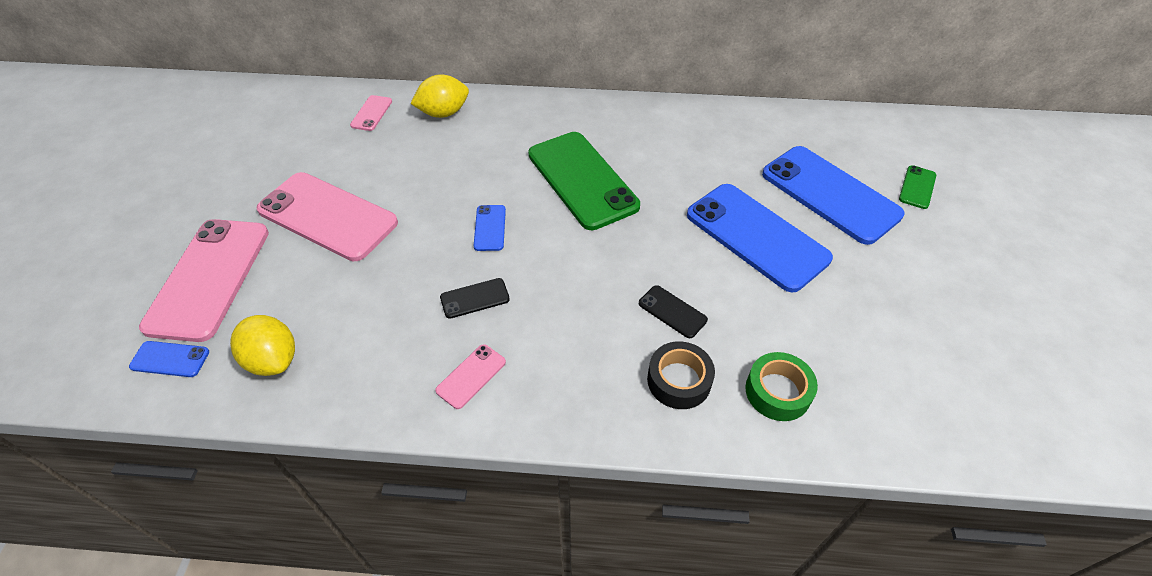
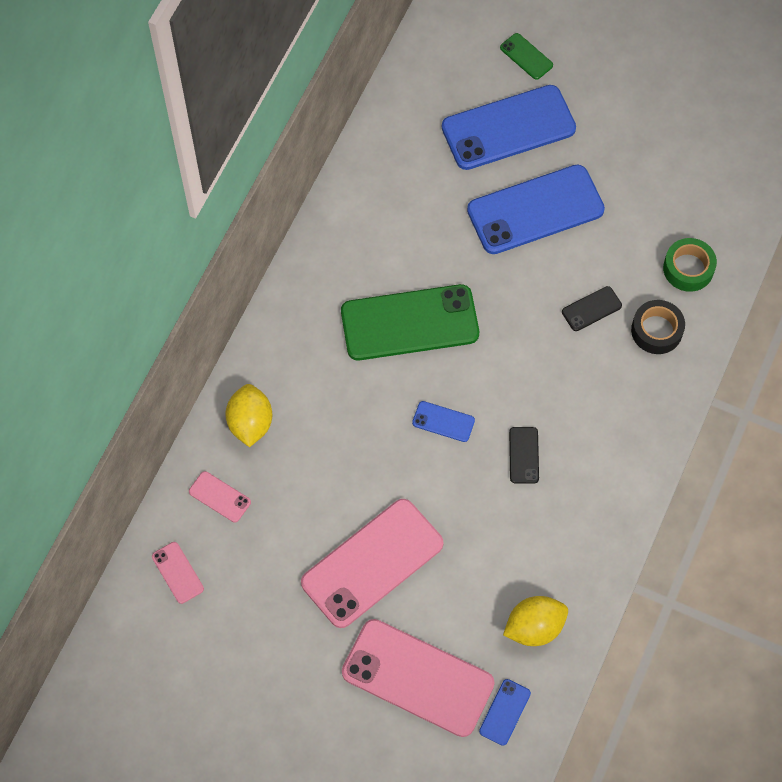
camera: 70 degrees left, 15 degrees up
pink phone [435,344,506,409] -> pink phone moved to [152,542,204,604]

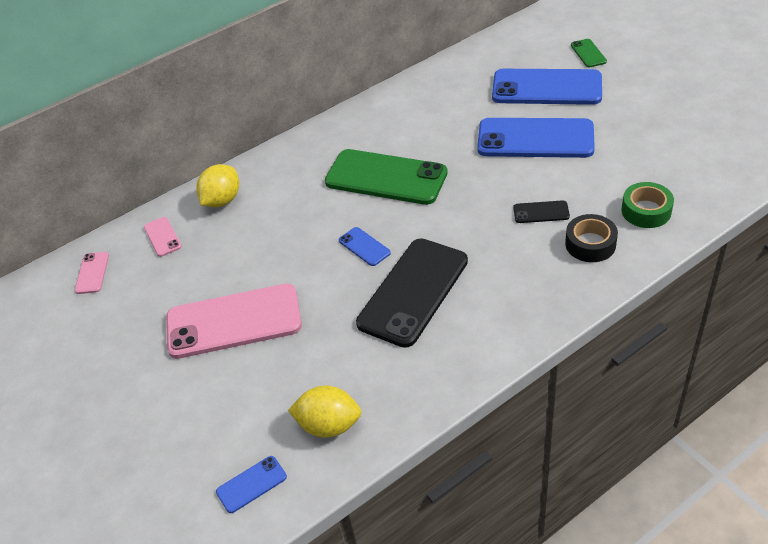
camera: 35 degrees right, 20 degrees down
pink phone [342,619,495,737] -> none
black phone [509,427,539,484] -> black phone [356,238,468,348], size x2.31

